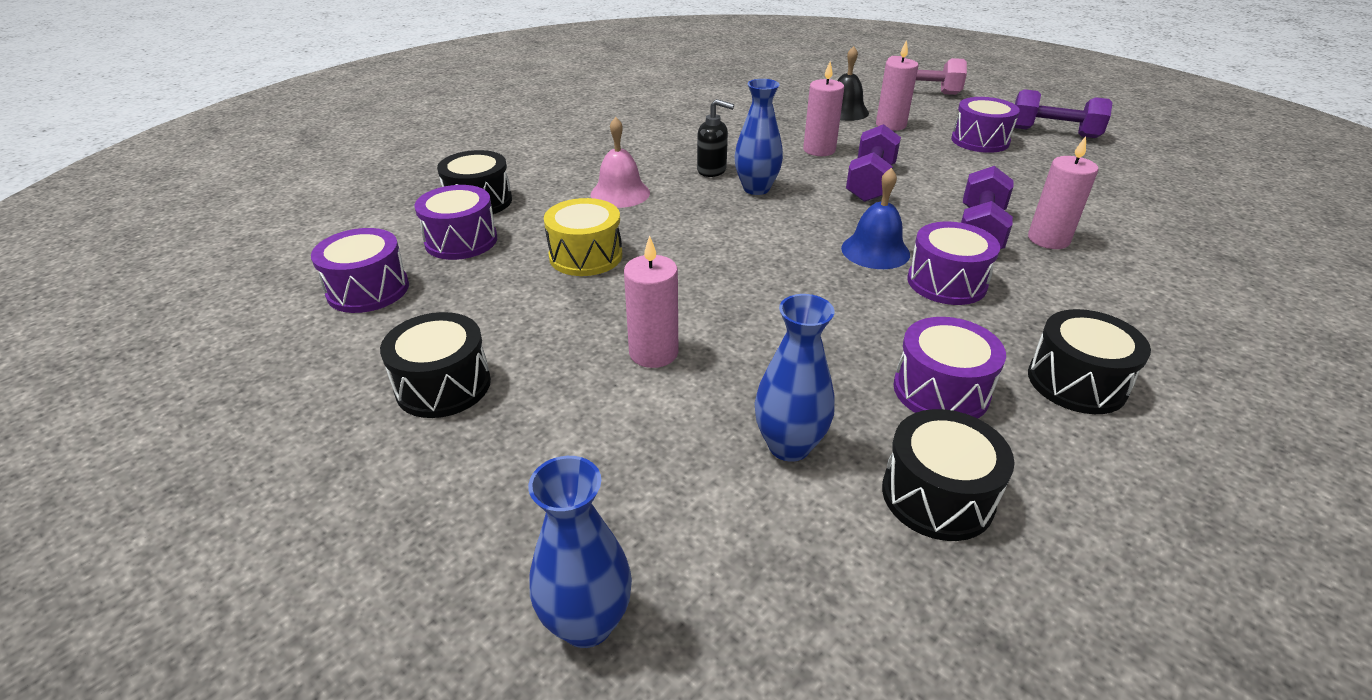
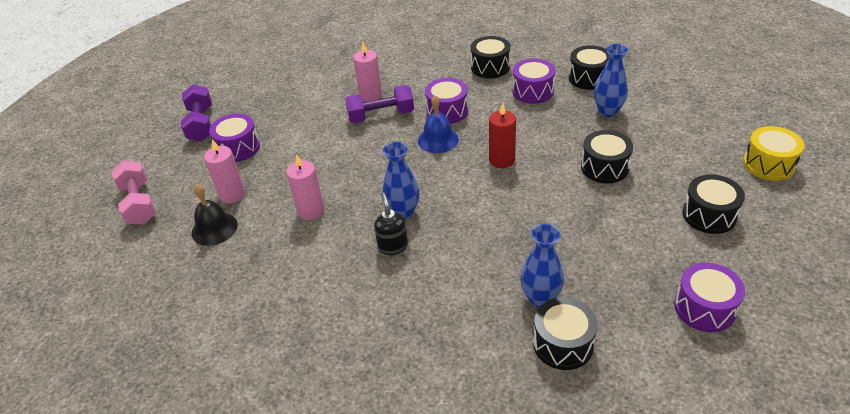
camera: 120 degrees left, 5 degrees up
purple drum [414,185,497,260] -> none
blue vase [528,456,632,648] -> blue vase moved to [520,224,564,307]
yellow drum [544,198,622,276] -> yellow drum moved to [743,126,805,181]
pink bell [591,117,650,208] -> none
pink candle [624,236,678,368] -> black drum [581,130,633,183]
purple dumbbell [846,124,901,202] -> none
none -> red candle [489,103,516,168]

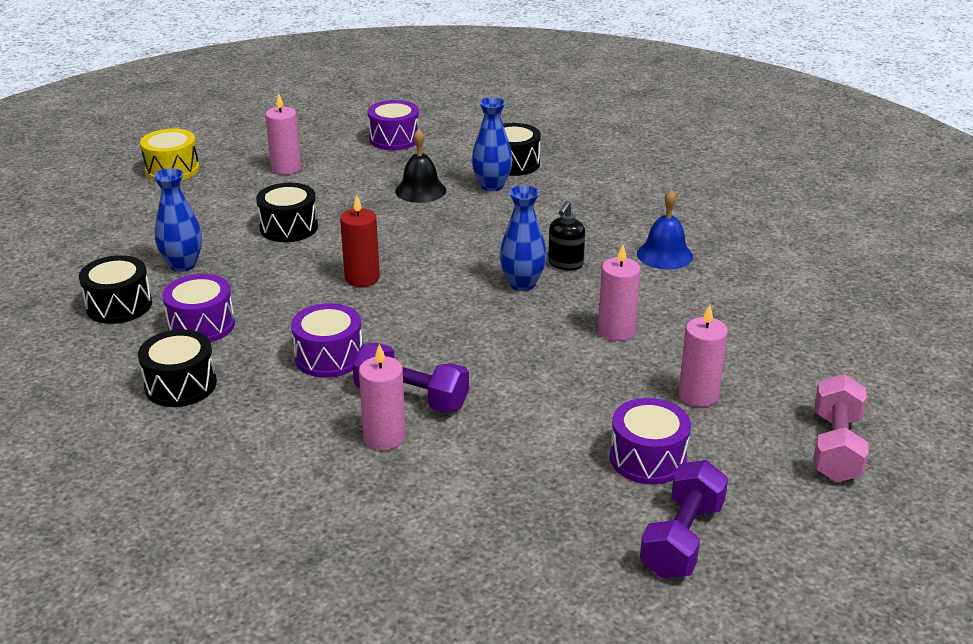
camera: 145 degrees left, 10 degrees down
black bell [192,184,238,246] -> black bell moved to [395,129,446,203]
blue bell [418,95,459,153] -> blue bell moved to [637,189,693,270]
black drum [682,174,745,234] -> pink candle [265,93,301,175]

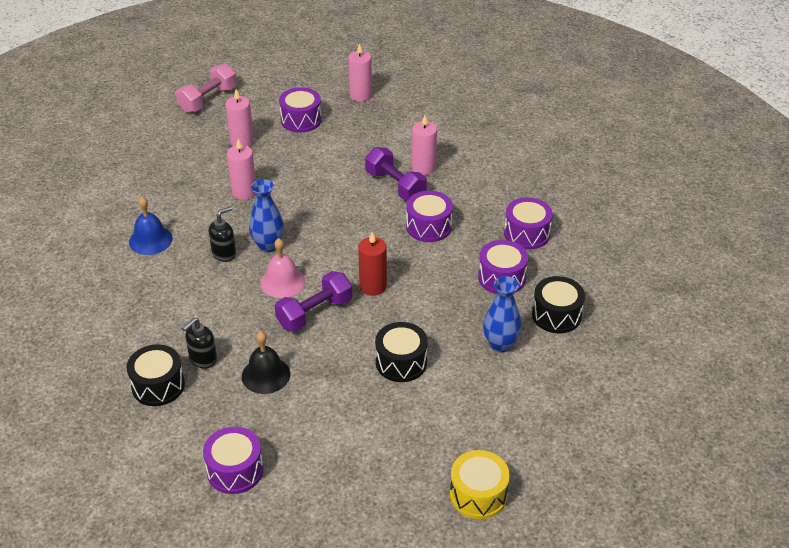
camera: 155 degrees left, 10 degrees up
black drum [138,330,217,407] -> purple drum [504,197,553,250]
pink candle [265,93,301,175] -> pink candle moved to [348,43,372,102]
blue vase [472,97,513,192] -> black soap dispenser [182,318,217,369]
purple dumbbell [640,460,728,579] -> purple dumbbell moved to [275,271,352,332]
none -> pink bell [260,238,305,298]

